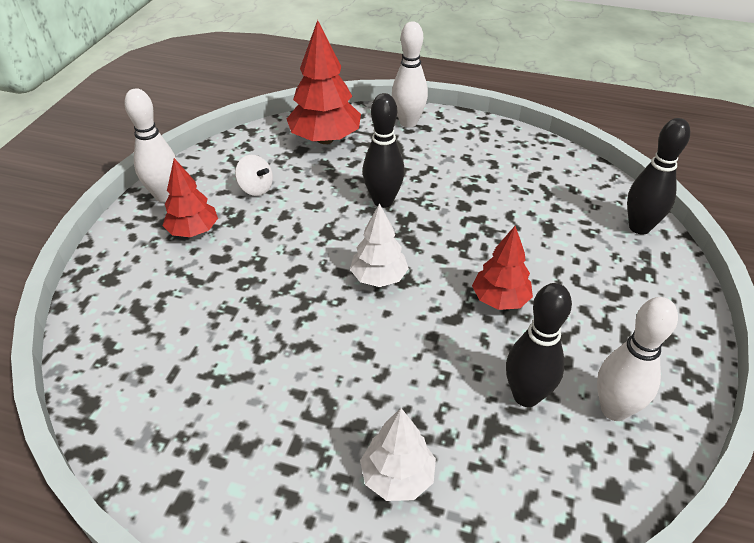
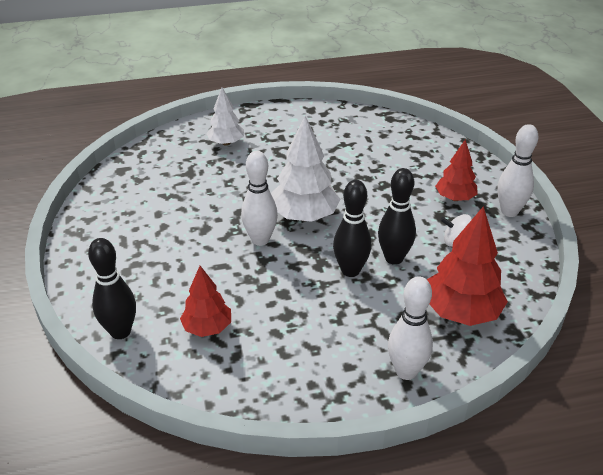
camera: 150 degrees right, 5 degrees down
white tree [350,203,409,287] -> white tree [271,116,340,222], size x1.61
red tree [472,226,533,310] -> red tree moved to [180,266,231,337]
black bowling pin [506,283,572,407] -> black bowling pin moved to [378,168,416,265]
white bowling pin [597,297,678,421] -> white bowling pin moved to [241,151,278,246]

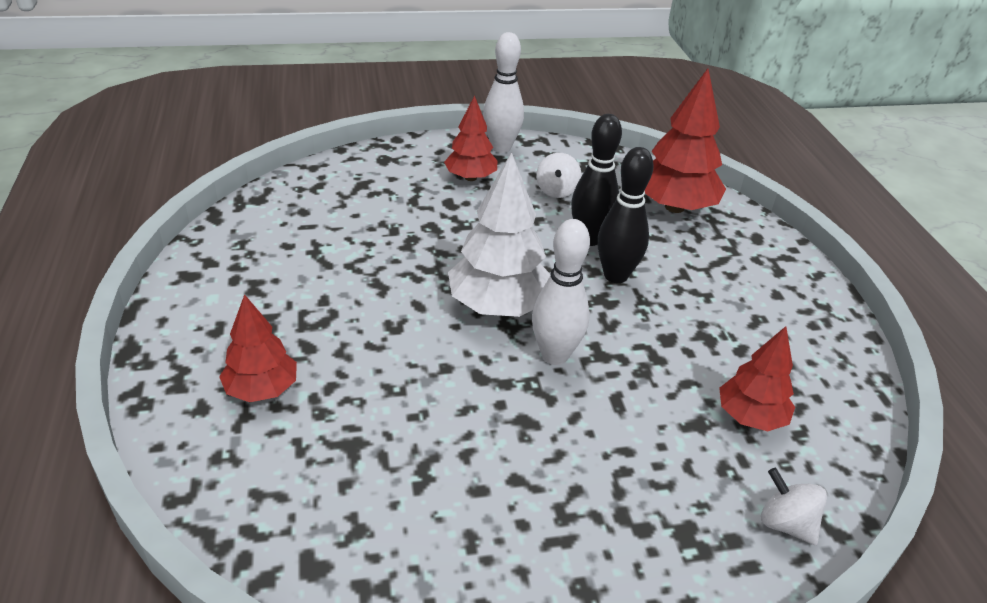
camera: 90 degrees left, 0 degrees up
black bowling pin [88,238,136,339] -> white spinning top [761,468,827,545]
white tree [206,88,244,146] -> red tree [219,294,297,402]
white bowling pin [388,276,433,380] -> none

